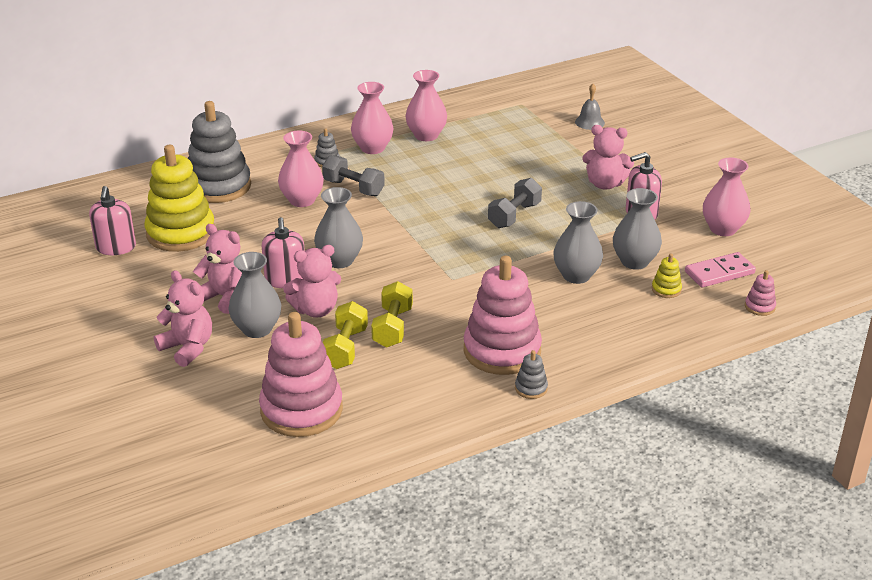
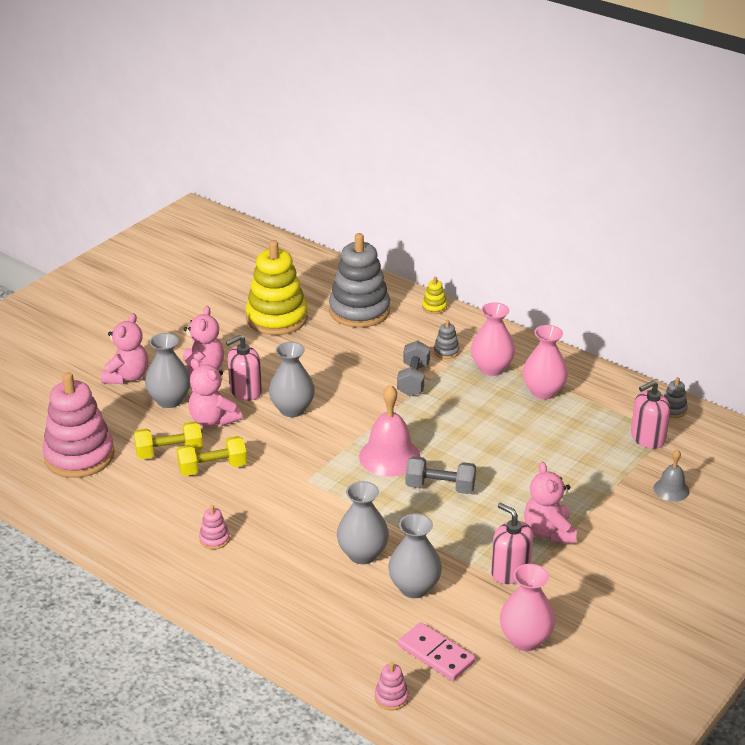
camera: 65 degrees right, 0 degrees up
pink soap dispenser [89,186,136,255] -> pink soap dispenser moved to [631,380,670,449]
pink vase [278,131,324,207] -> none
pink stacking toy [464,256,542,375] -> pink stacking toy [199,505,230,550], size x0.41
grey stacking toy [515,350,548,399] -> grey stacking toy moved to [664,377,688,418]
yellow stacking toy [652,253,682,298] -> yellow stacking toy moved to [422,277,447,314]
none -> pink bell [359,385,420,477]

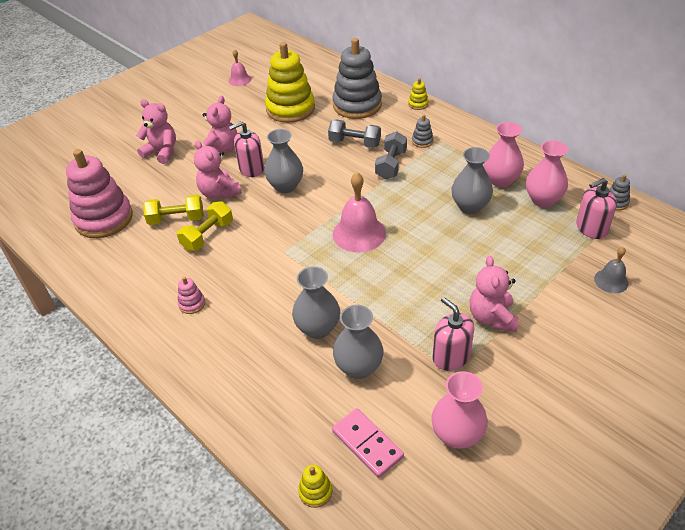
camera: 10 degrees right, 10 degrees up
pink teddy bear [101,313,148,384] -> pink teddy bear turned 90 degrees counterclockwise [136,99,176,164]
grey vase [145,333,191,408] -> grey vase moved to [452,147,493,214]
yellow dumbbell [176,436,247,476] -> yellow dumbbell turned 45 degrees counterclockwise [177,201,233,251]
pink stacking toy [375,662,409,710] -> yellow stacking toy [298,465,332,508]
grey dumbbell [406,456,476,494] -> grey dumbbell moved to [328,120,381,148]
pink vase [471,302,515,376] -> pink vase moved to [526,140,568,208]
none -> pink bell [228,49,251,86]

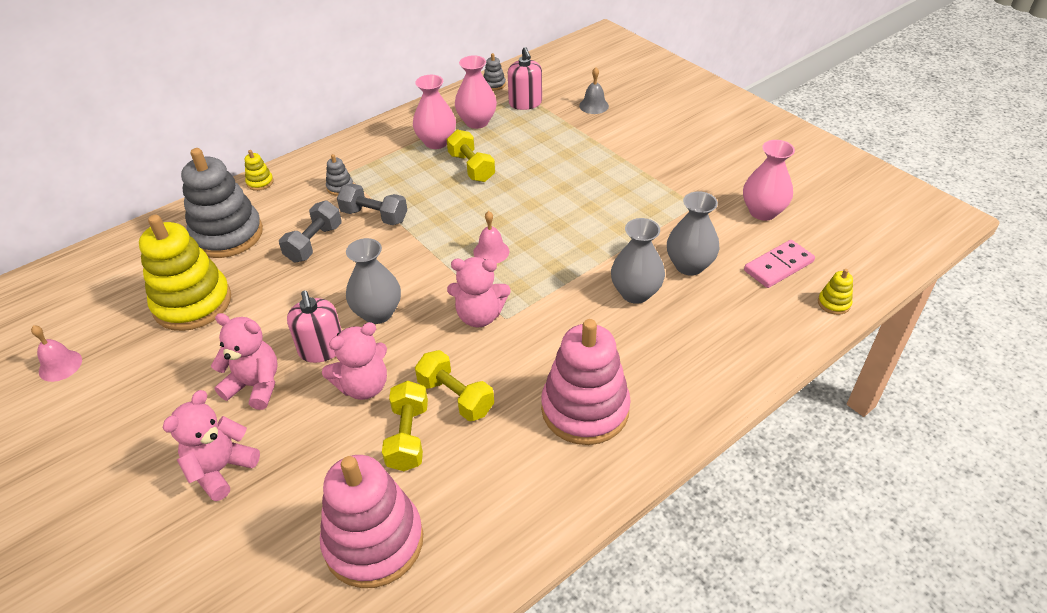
camera: 85 degrees left, 0 degrees up
pink stacking toy [178,277,205,314] -> pink stacking toy [541,319,631,445], size x2.46
pink bell [333,172,386,253] -> pink bell [473,211,509,263], size x0.56
pink soap dispenser [432,297,474,371] -> none
grey vase [452,147,493,214] -> yellow dumbbell [447,129,495,182]
pink teddy bear [469,256,518,332] -> pink teddy bear moved to [447,257,511,328]

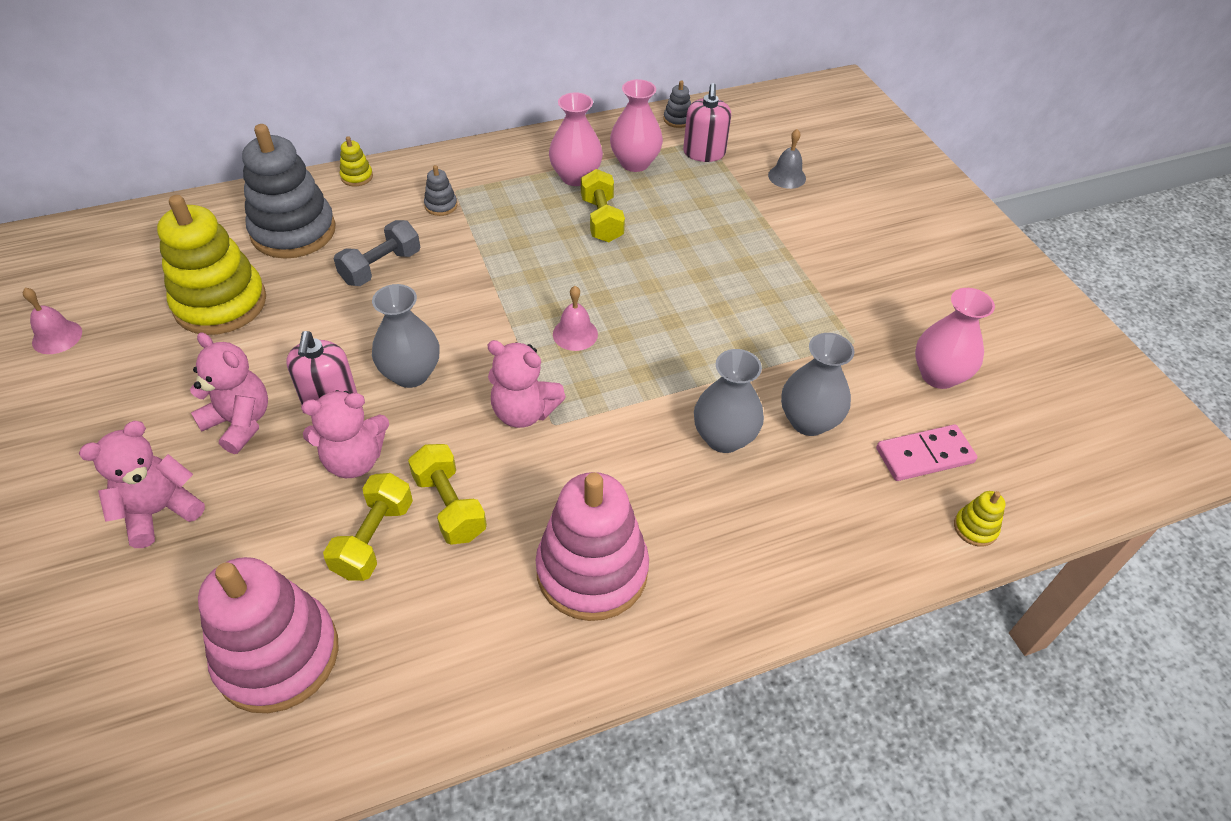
camera: 15 degrees right, 5 degrees up
grey dumbbell [337,183,407,225] -> none

